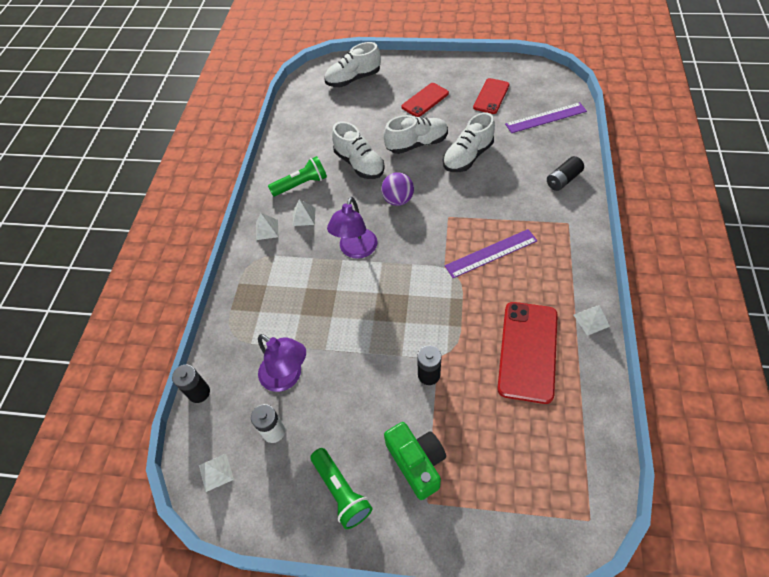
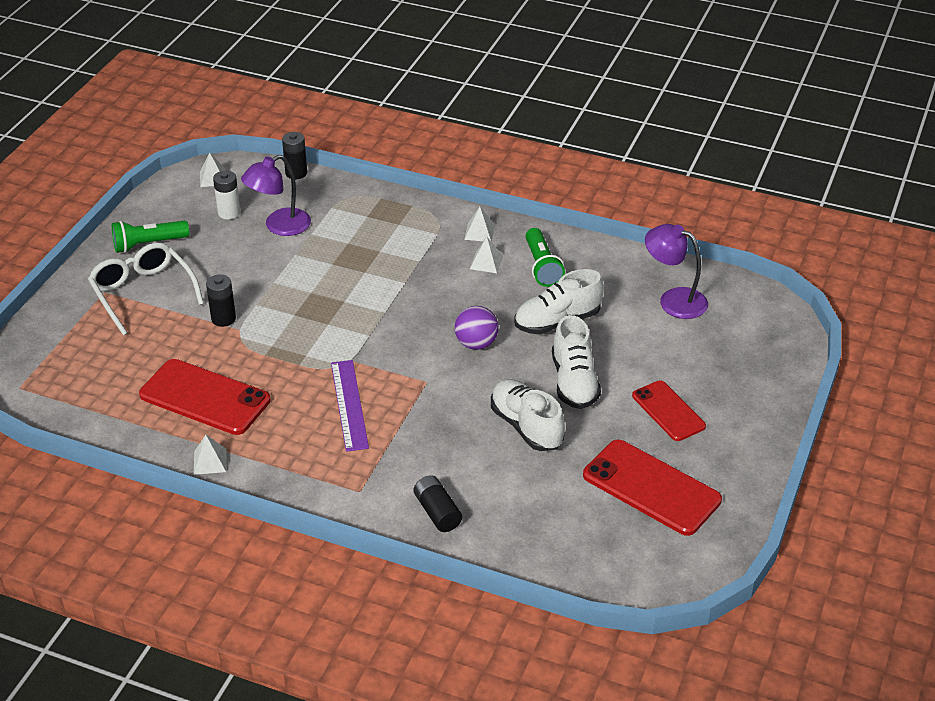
camera: 100 degrees right, 15 degrees down
white shoe [325,42,381,87] -> none
purple lamp [327,197,378,259] -> purple lamp moved to [645,224,708,319]
green camera [384,422,446,500] -> white glasses [88,243,204,335]
red phone [473,78,510,114] -> red phone [583,440,722,536], size x1.59
purple ruler [505,102,587,133] -> none

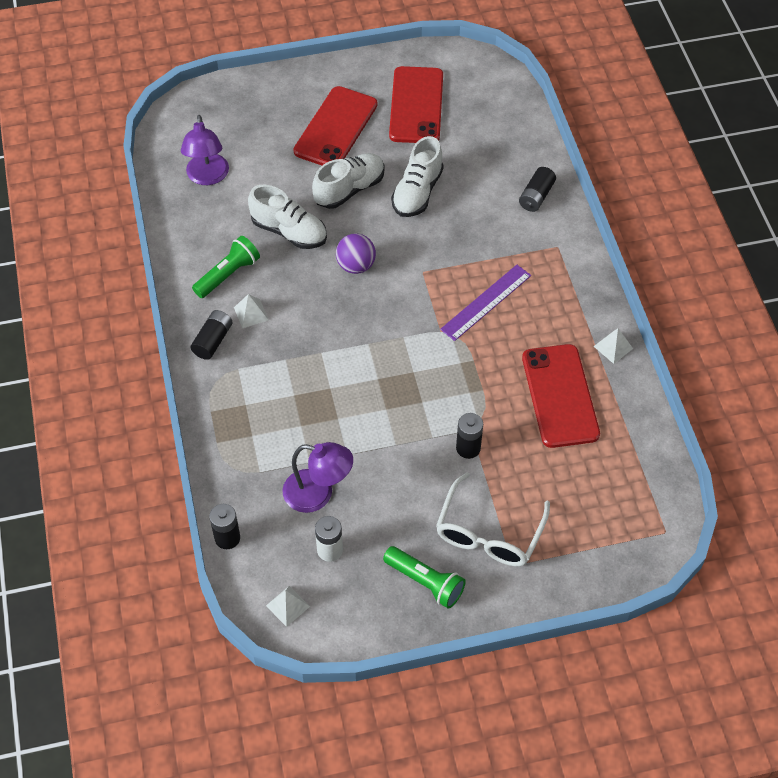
camera: 125 degrees left, 15 degrees up
white pyramid [464,207,495,242] -> black battery [190,310,233,360]
red phone [632,380,706,441] -> red phone [293,86,378,166], size x1.59

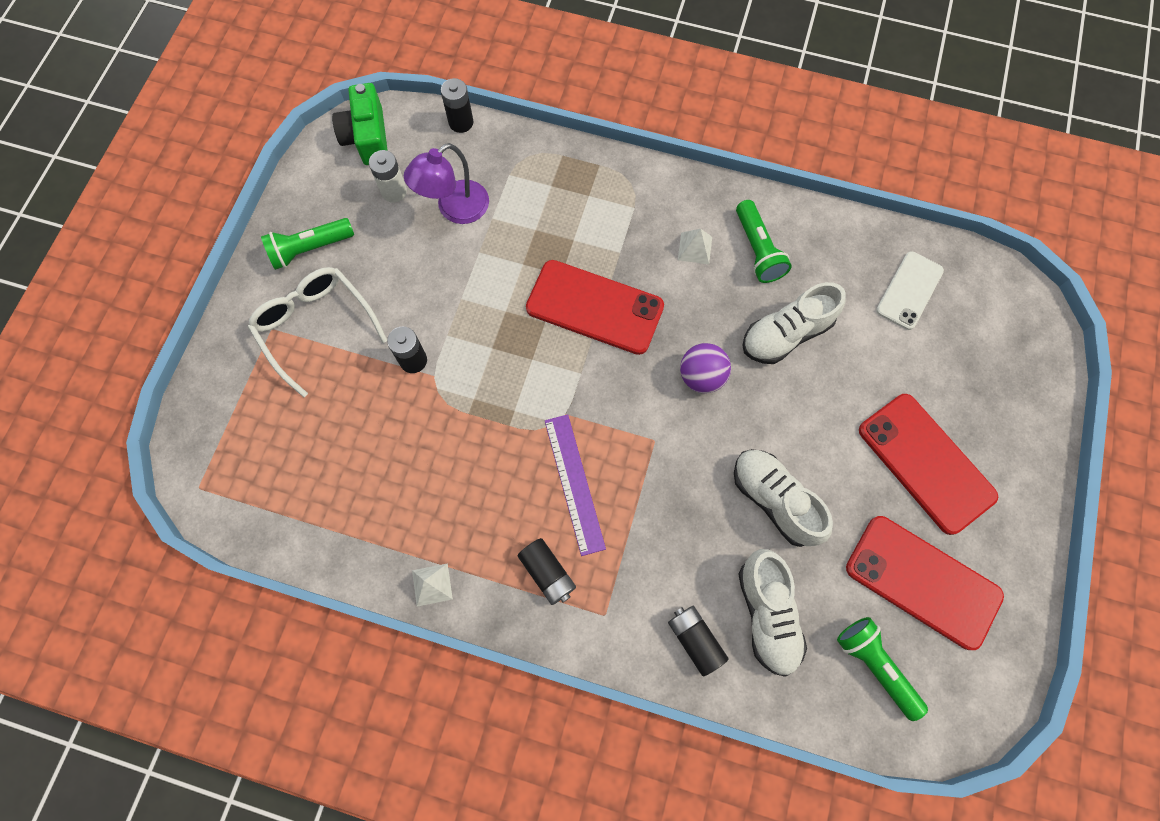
camera: 120 degrees right, 15 degrees up
purple lamp [181,115,229,185] -> white phone [876,251,944,330]
black battery [190,310,233,360] -> black battery moved to [518,538,576,605]
white pyramid [266,586,310,627] -> green camera [332,83,388,165]
white shoe [312,153,385,209] -> white shoe moved to [738,549,807,677]
red phone [522,344,600,448] -> red phone moved to [526,260,664,355]
none -> green flashlight [837,617,928,721]

